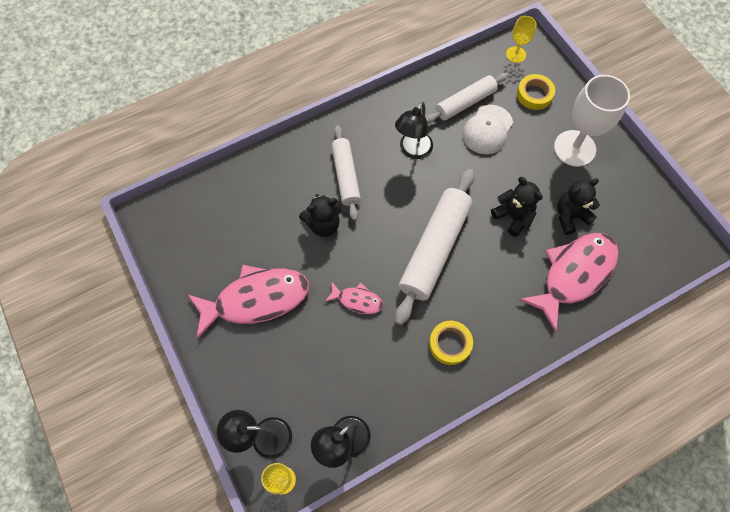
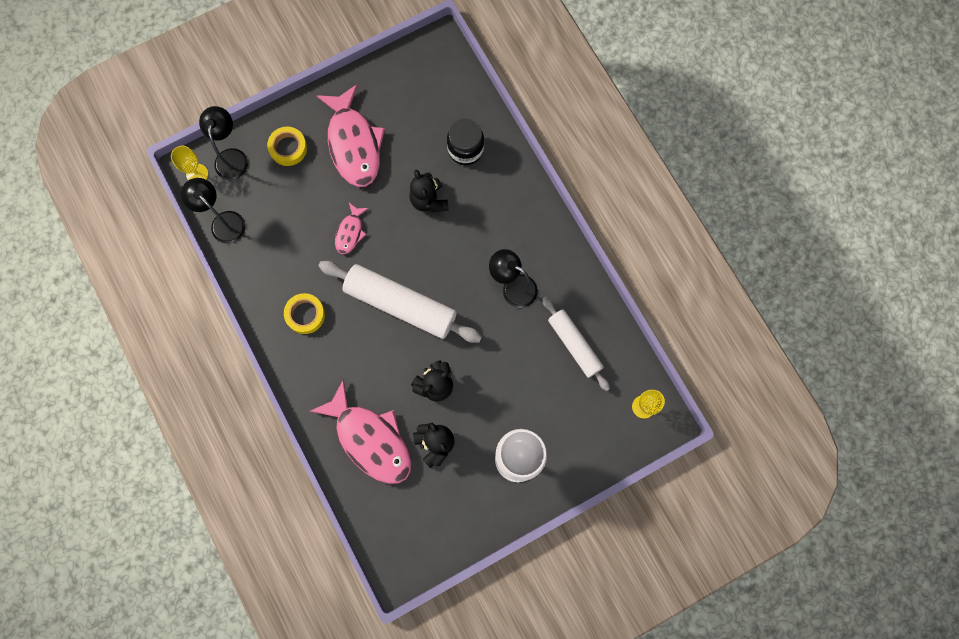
camera: 90 degrees right, 10 degrees up
white rolling pin [331,125,361,221] -> none
white cap [462,105,513,154] -> none
yellow tape [517,74,555,110] -> yellow tape moved to [267,127,307,166]
none -> black jar [447,118,484,165]

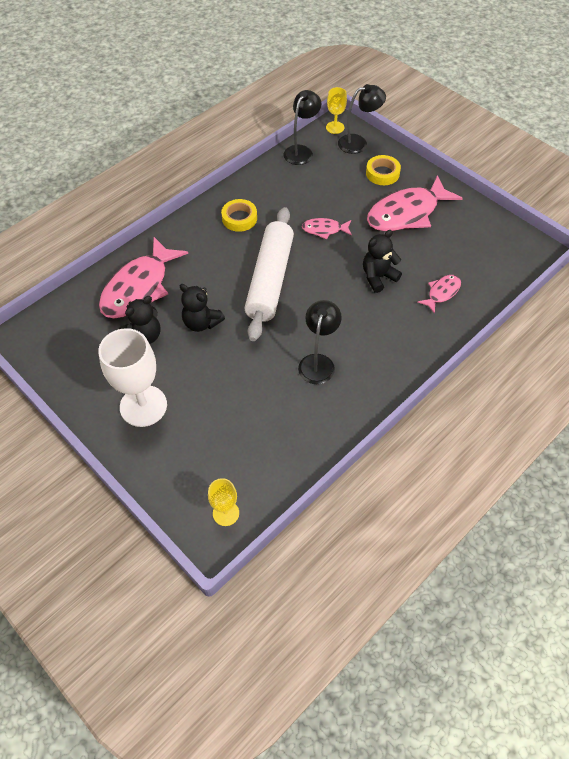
camera: 75 degrees right, 20 degrees down
black jar [447,118,484,165] -> pink fish [417,275,461,314]
white rolling pin [542,297,610,391] -> none

